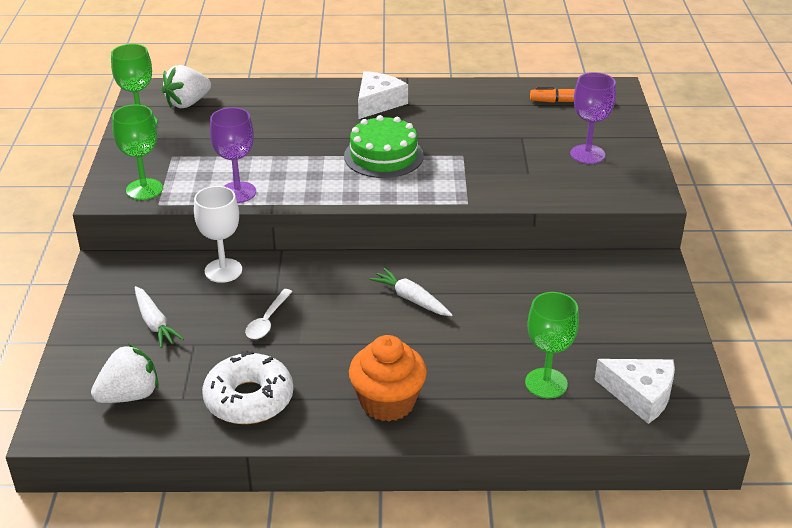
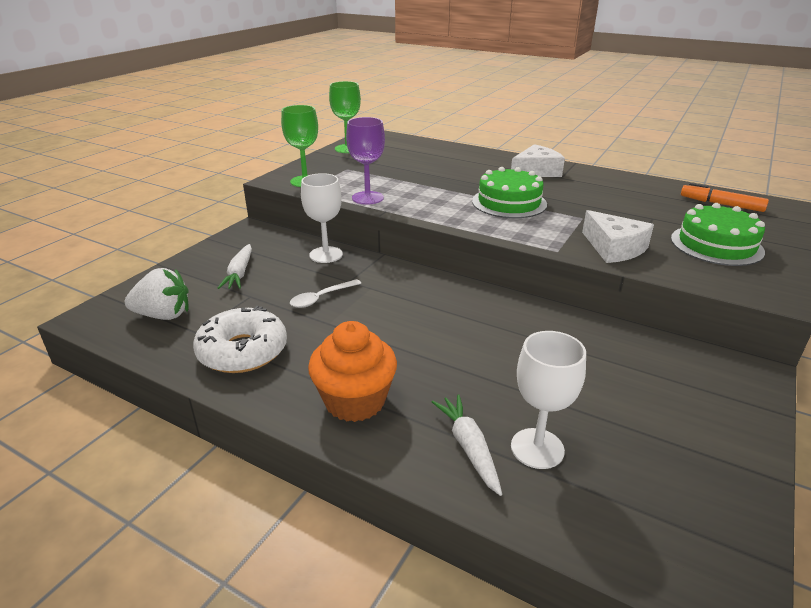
camera: 30 degrees right, 5 degrees down
white strawberry [162,65,211,108] -> none
white carrot [369,268,452,316] -> white carrot moved to [432,394,502,496]
green goblet [525,292,579,398] -> white goblet [511,331,586,469]
purple goblet [570,72,616,164] -> green cake [671,203,765,266]
white cheese [594,359,675,424] -> white cheese moved to [582,210,654,263]

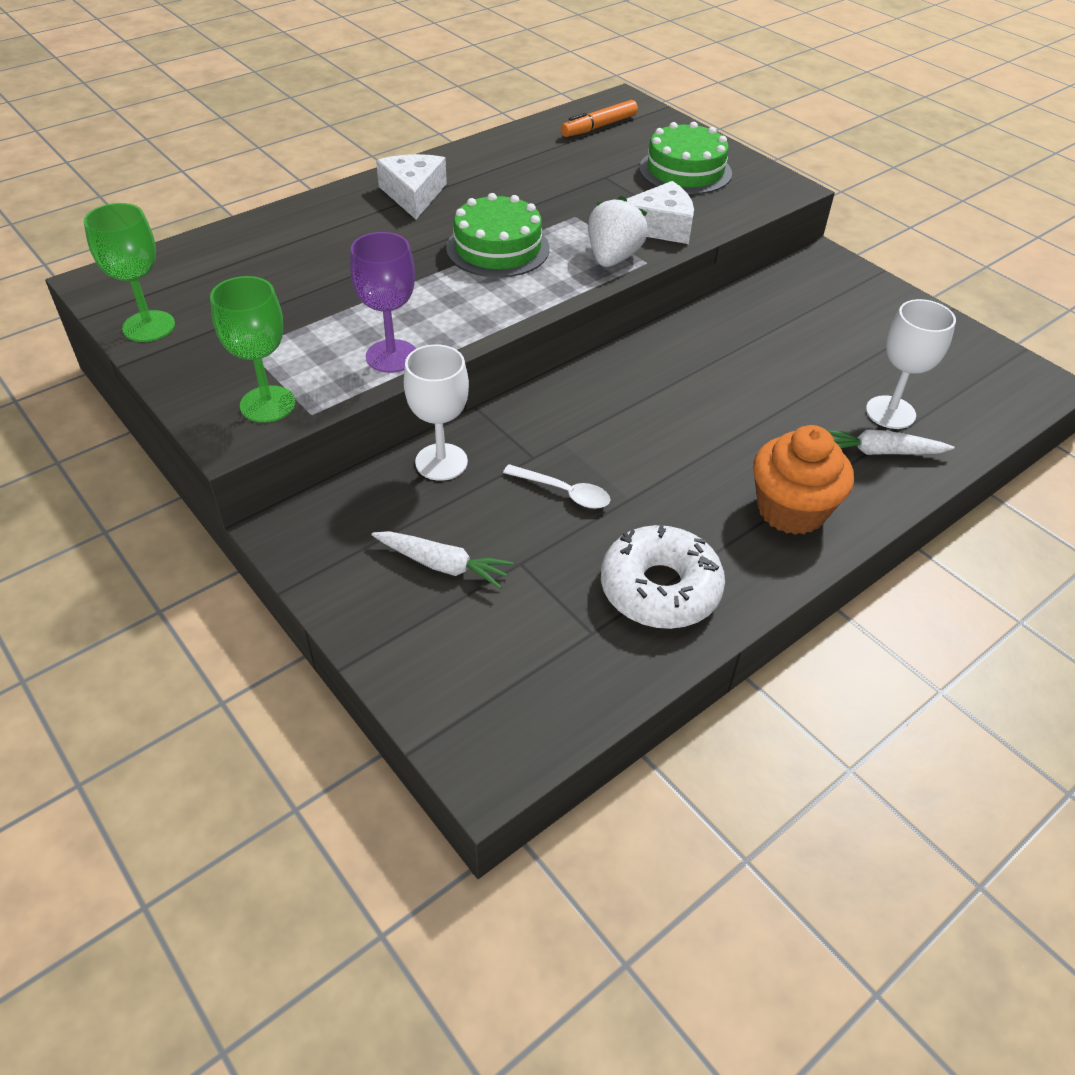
camera: 70 degrees left, 15 degrees up
white strawberry [125,268,189,320] -> white strawberry moved to [588,196,648,267]
white spoon [290,279,361,308] -> white spoon turned 45 degrees counterclockwise [503,464,611,509]

